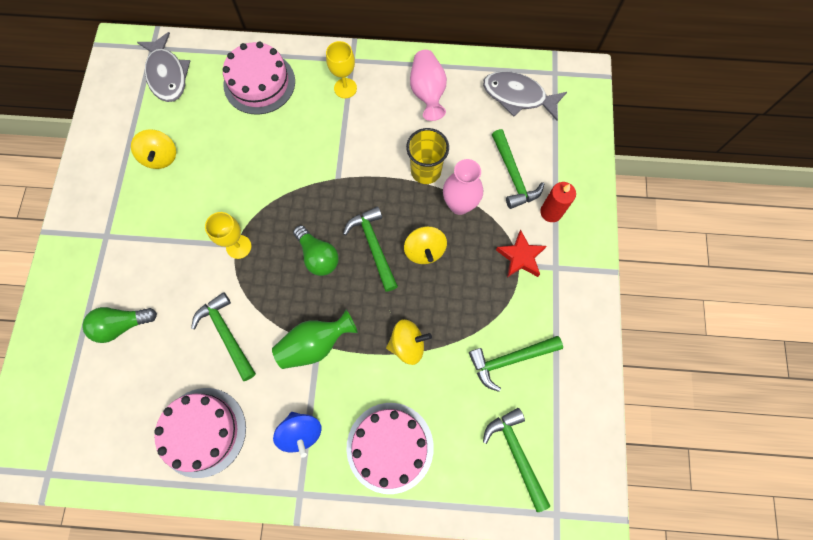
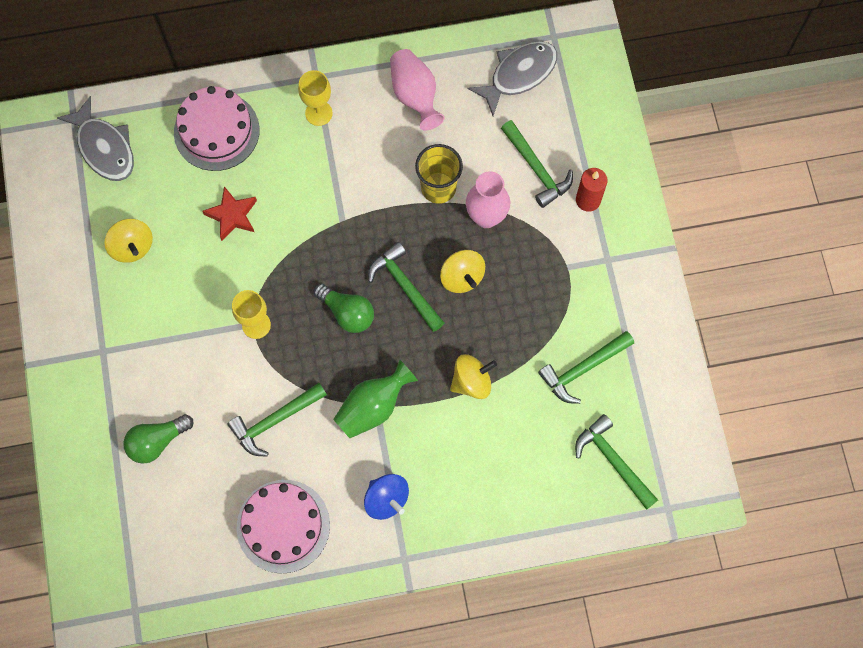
camera: 15 degrees left, 0 degrees up
green hammer [191,292,256,381] -> green hammer turned 75 degrees counterclockwise [227,383,327,457]
pink cake [346,403,434,494] -> none
grey fish [483,71,567,120] -> grey fish turned 135 degrees clockwise [468,41,557,116]
red star [496,230,547,277] -> red star moved to [203,186,257,241]

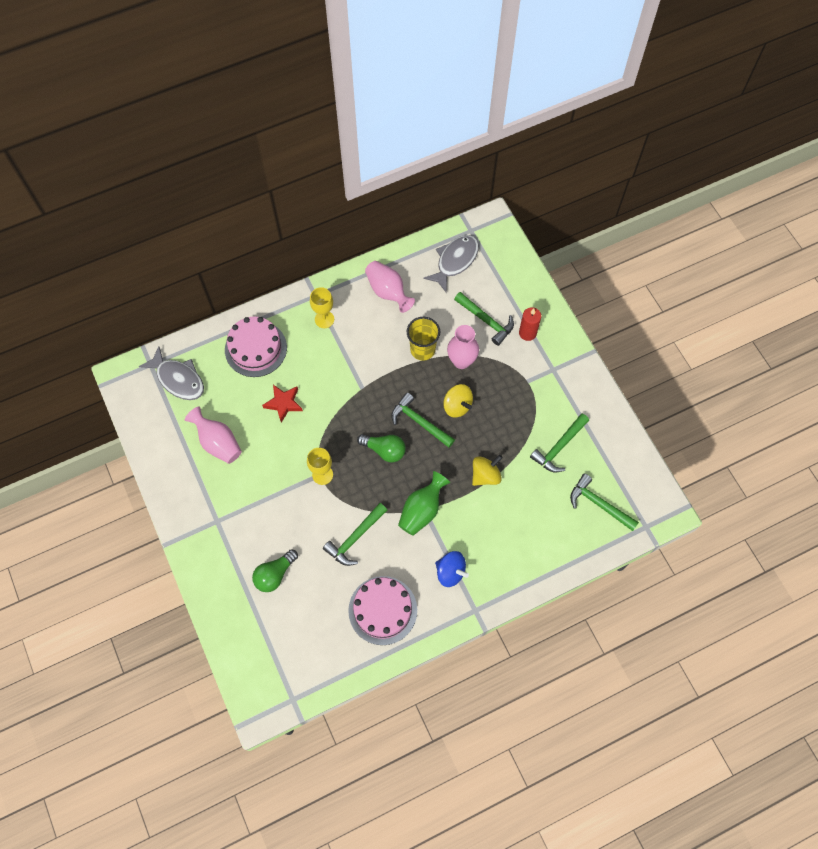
camera: 15 degrees left, 5 degrees down
yellow spinning top [104,219,153,263] -> pink vase [185,406,242,464]

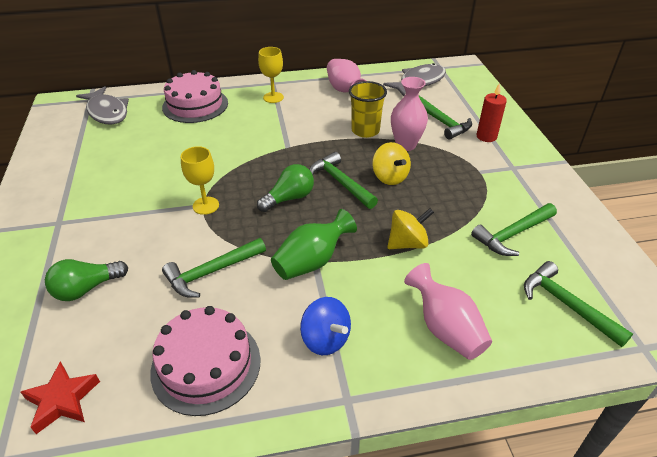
camera: 15 degrees right, 25 degrees down
pink vase [185,406,242,464] -> pink vase moved to [404,263,492,360]
red star [262,385,303,423] -> red star moved to [21,362,100,434]
green light bulb [357,434,406,462] -> green light bulb turned 75 degrees counterclockwise [257,164,314,212]

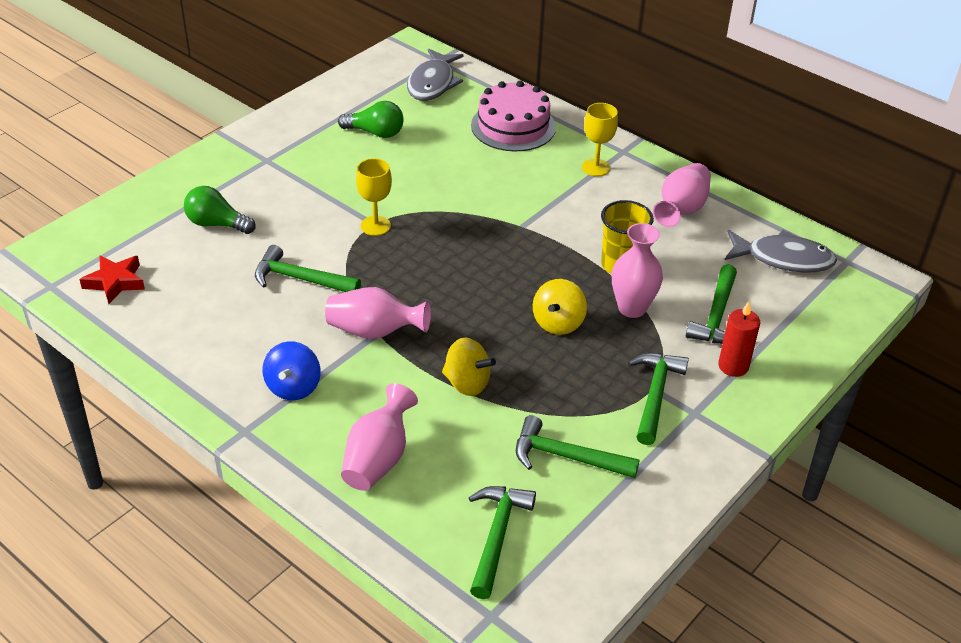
camera: 50 degrees right, 0 degrees up
pink cake [150,306,261,416] -> none
green light bulb [257,164,314,212] -> green light bulb moved to [338,101,404,138]
green vase [271,209,357,280] -> pink vase [325,287,431,339]
green hammer [309,152,378,209] -> green hammer moved to [628,353,689,445]

